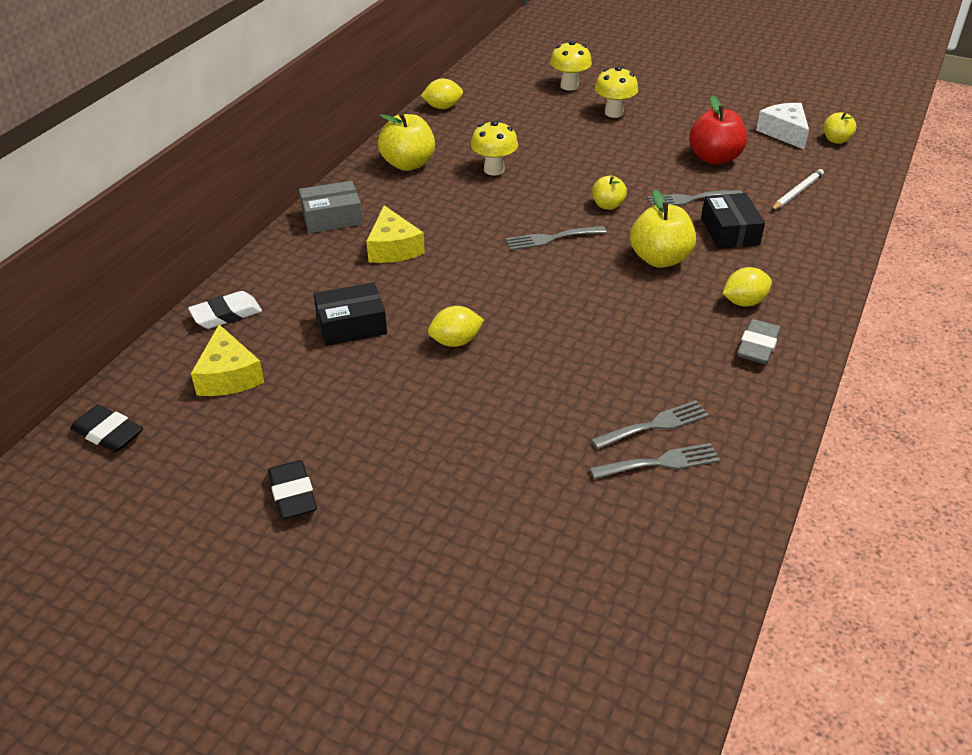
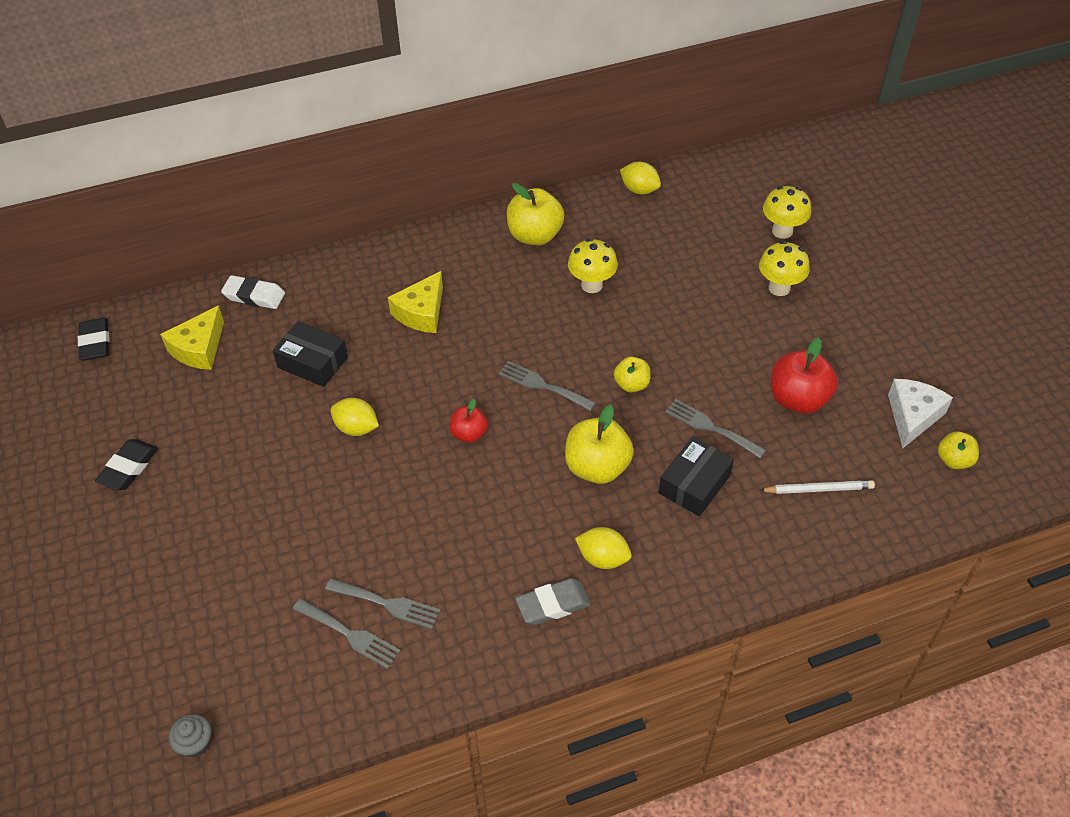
camera: 45 degrees right, 10 degrees up
grey box [299,181,363,233] -> none
none -> grey cupcake [169,714,211,758]
none -> red apple [450,399,488,443]

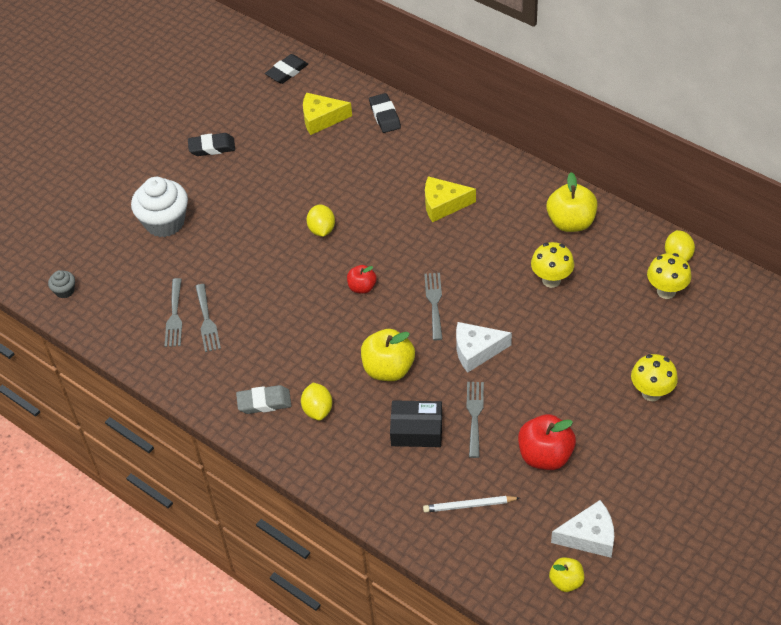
camera: 60 degrees right, 0 degrees up
white eraser [221,275,285,309] -> black eraser [369,93,401,133]
black box [273,321,348,387] -> none
grey eraser [515,578,591,625] -> grey eraser turned 45 degrees counterclockwise [236,385,291,414]
yellow apple [614,356,651,392] -> white cheese [456,322,512,373]
white pencil [759,480,875,494] -> white pencil turned 120 degrees clockwise [423,496,520,513]
yellow mushroom [763,186,811,239] -> yellow mushroom moved to [647,253,691,299]
none -> white cupcake [131,177,188,237]

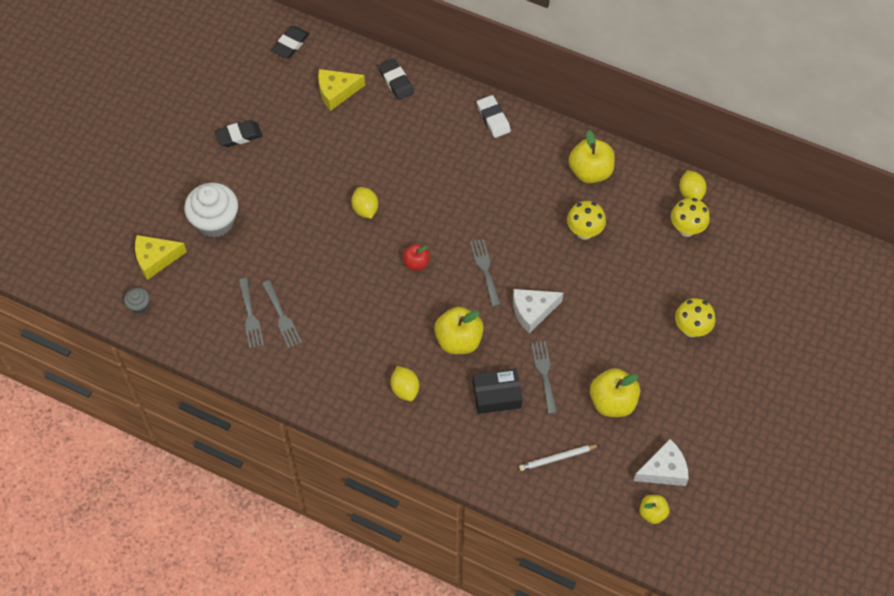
camera: 15 degrees left, 10 degrees up
grey eraser [236,385,291,414] -> none
yellow cheese [425,176,476,222] -> yellow cheese moved to [135,235,187,280]
red apple [518,414,576,470] -> yellow apple [590,368,640,417]
none -> white eraser [477,95,511,138]

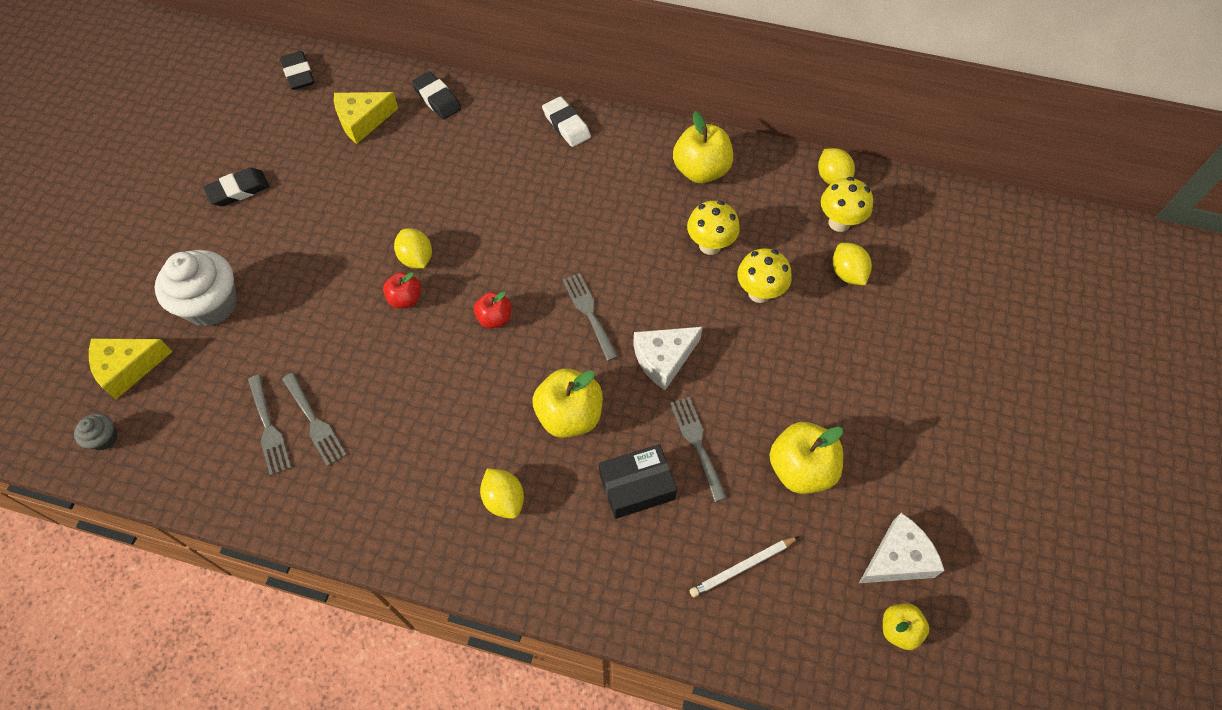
camera: 10 degrees left, 0 degrees up
black eraser [271,26,310,58] -> black eraser turned 45 degrees counterclockwise [280,51,315,90]
yellow mushroom [675,298,716,337] -> yellow mushroom moved to [737,248,792,303]
none -> red apple [383,272,421,309]
none -> yellow lemon [833,243,872,285]

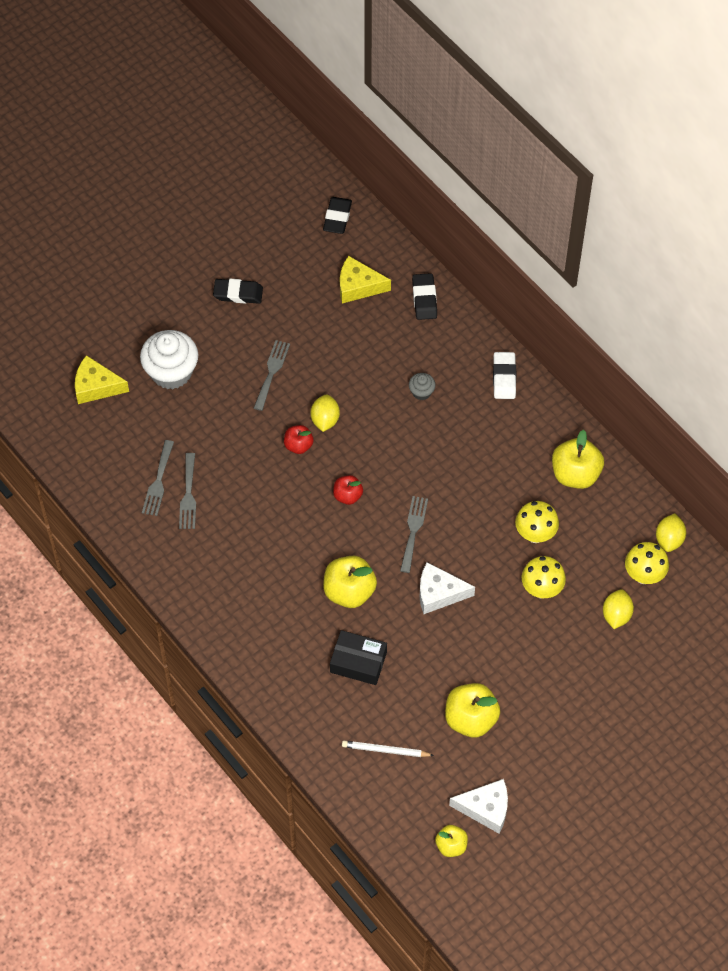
camera: 35 degrees right, 0 degrees up
grey cupcake [74,413,118,450] -> grey cupcake moved to [409,373,436,400]
yellow lemon [480,468,524,519] -> none
grey fork [670,397,727,502] -> grey fork moved to [254,340,290,411]

